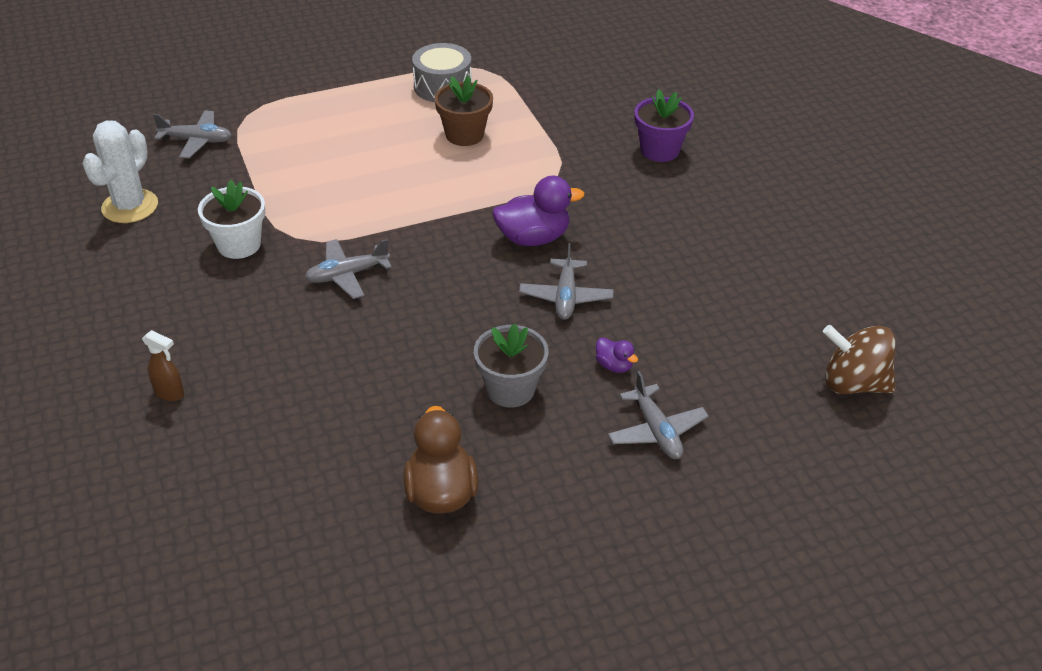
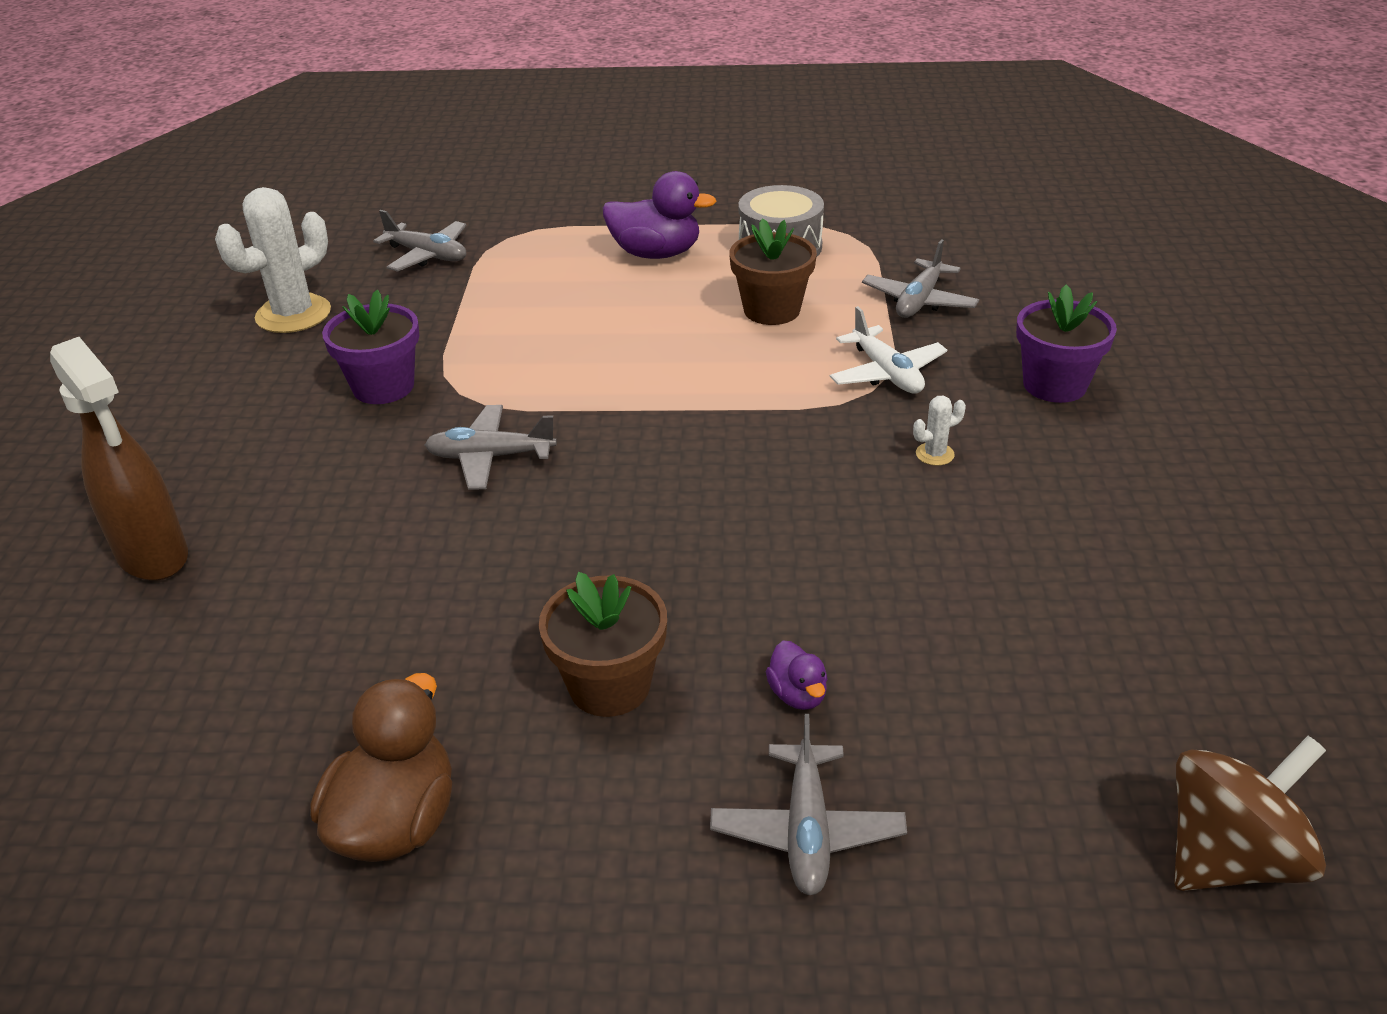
camera: 25 degrees right, 5 degrees down
brown spray bottle [142,330,184,401] -> brown spray bottle [50,337,188,581], size x2.02
white flower pot [198,180,265,259] -> purple flower pot [322,290,419,404]
grey flower pot [474,324,548,408] -> brown flower pot [539,572,667,717]
purple duck [492,176,585,246] -> purple duck moved to [603,171,717,259]
grey plane [519,243,613,320] -> grey plane moved to [862,239,979,318]
brown spinning top [823,325,896,394] -> brown spinning top turned 105 degrees clockwise [1174,736,1326,891]
none -> white plane [830,306,947,394]
none -> white cactus [913,396,966,466]

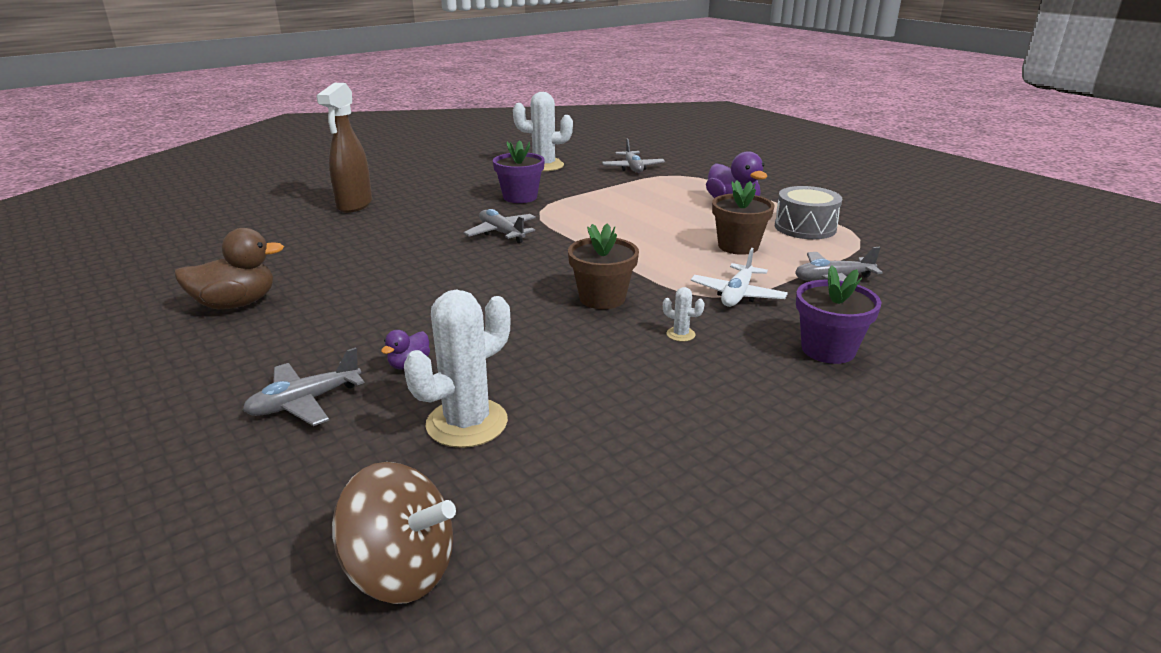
camera: 50 degrees right, 10 degrees down
brown flower pot [539,572,667,717] -> brown flower pot moved to [568,223,639,309]
none -> white cactus [404,289,510,448]

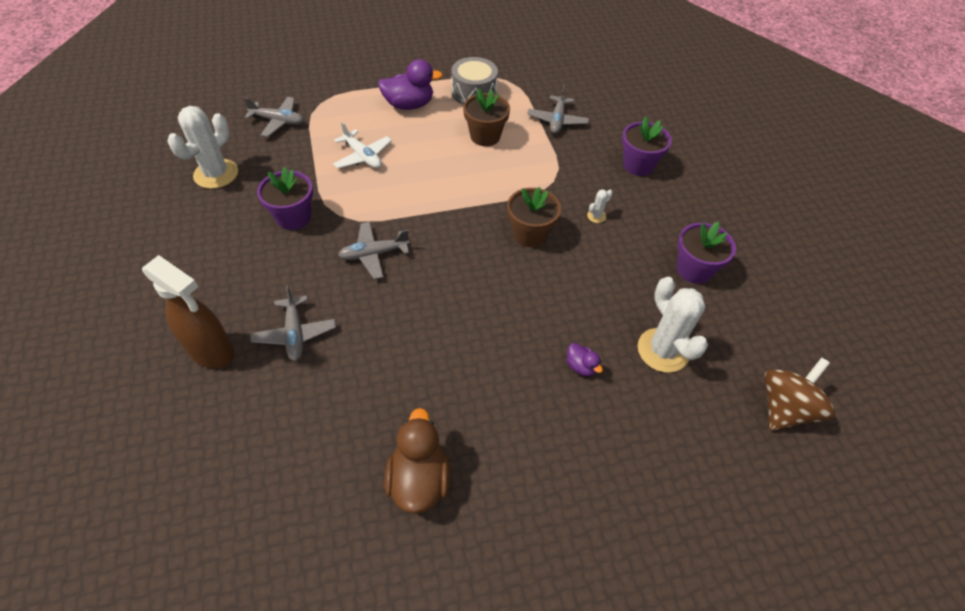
camera: 70 degrees left, 25 degrees up
grey plane [243,347,365,426] -> grey plane moved to [250,285,336,361]
white plane [690,248,788,307] -> white plane moved to [333,122,392,169]
none -> purple flower pot [677,222,736,284]

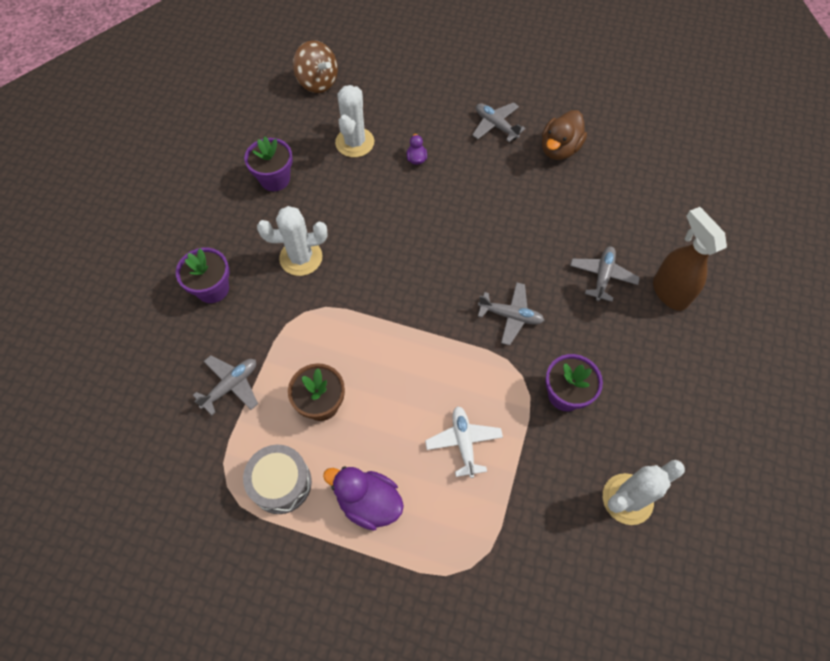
camera: 145 degrees left, 10 degrees up
grey plane [244,97,304,137] -> grey plane moved to [472,102,526,142]
brown flower pot [507,187,561,247] -> none
white cactus [587,189,613,223] -> white cactus [257,206,328,276], size x2.32
brown spinning top [764,357,835,431] -> brown spinning top turned 120 degrees counterclockwise [293,40,338,93]

